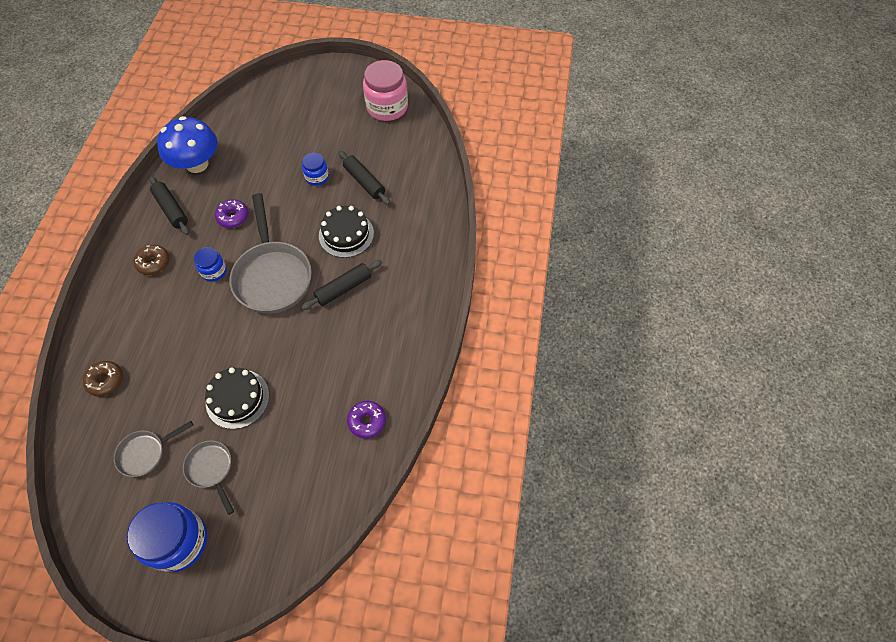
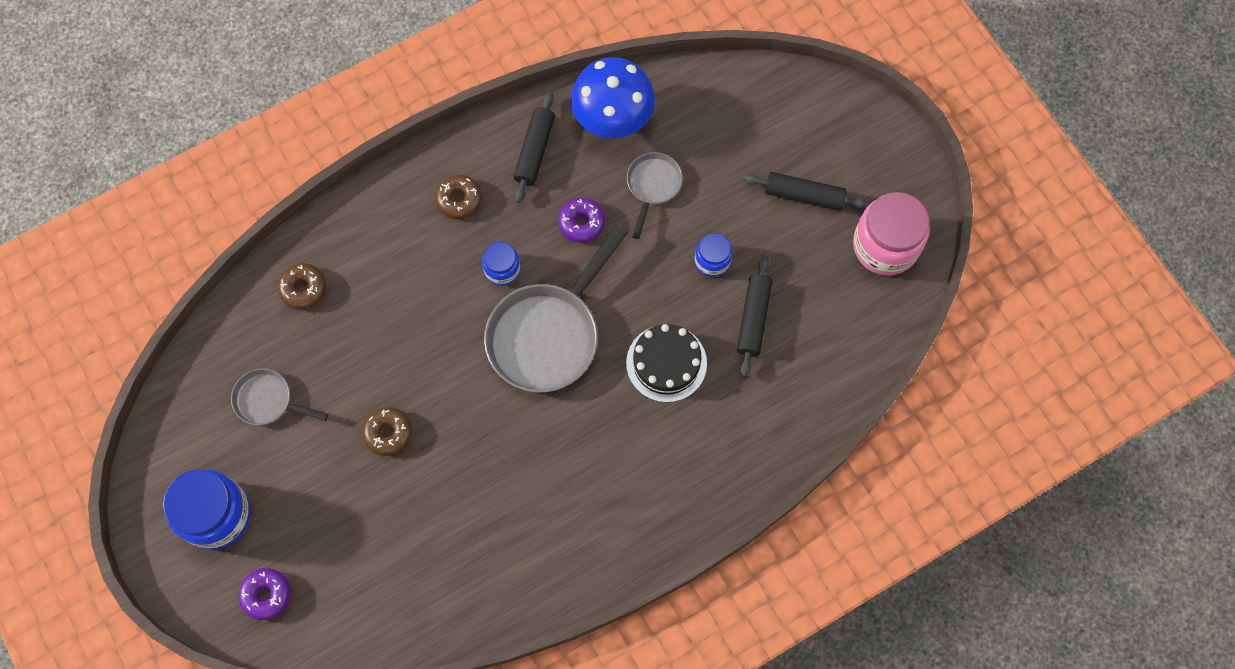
camera: 50 degrees right, 10 degrees up
grey pan [183,441,234,515] -> grey pan moved to [627,152,683,239]
black cake [205,367,269,429] -> brown donut [362,407,412,456]
black rolling pin [302,260,382,310] -> black rolling pin moved to [744,172,867,211]
purple donut [347,401,386,438] -> purple donut moved to [238,568,291,620]

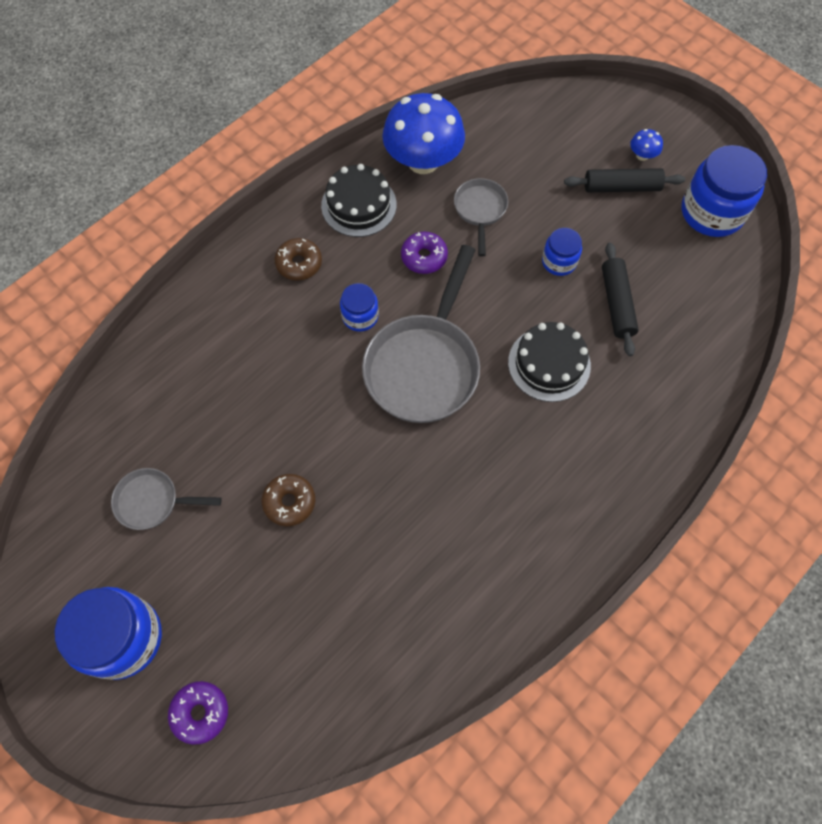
camera: 15 degrees left, 5 degrees down
brown donut [278,263,326,309] -> none
black rolling pin [514,91,555,203] -> black cake [321,164,397,237]
pink jar [853,192,930,276] -> blue jar [682,145,767,237]
none -> blue mushroom [630,129,663,161]

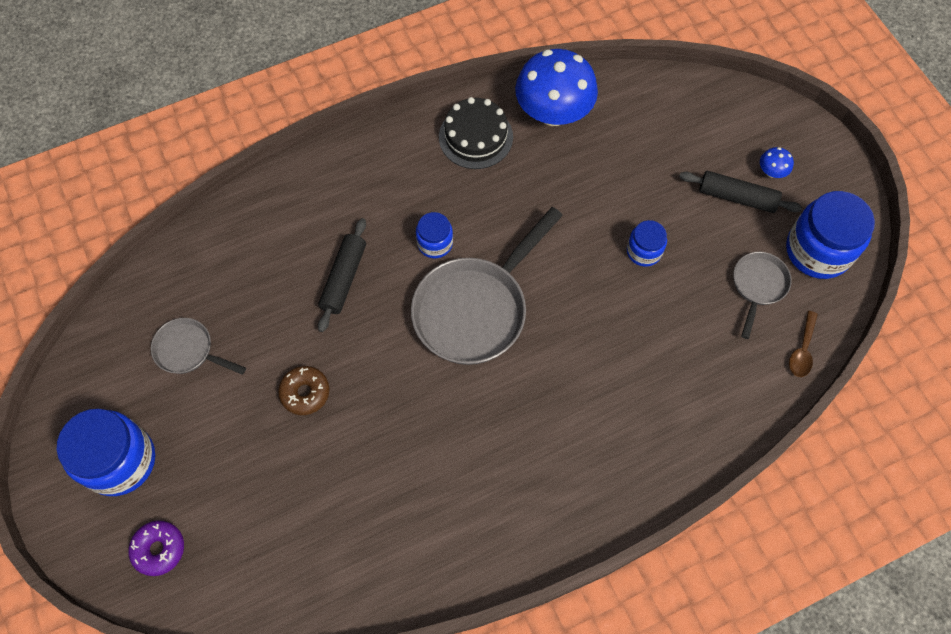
camera: 20 degrees right, 0 degrees up
brown donut [275,238,322,281] -> none
purple donut [401,232,448,274] -> none
grey pan [454,178,508,257] -> grey pan moved to [733,252,792,339]
black cake [508,322,591,402] -> none
black rolling pin [602,242,639,356] -> black rolling pin moved to [318,218,366,332]
none -> brown spoon [789,311,818,377]

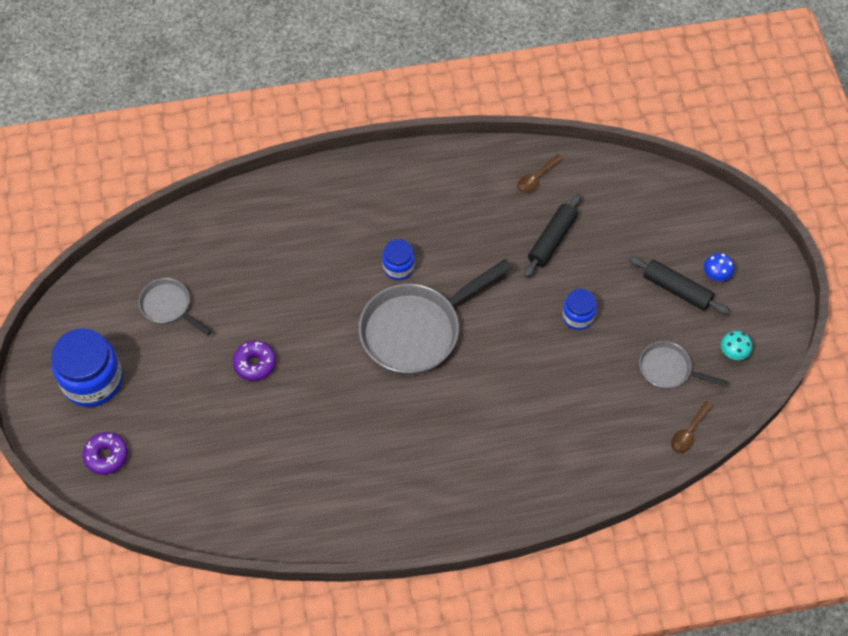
camera: 15 degrees right, 5 degrees down
brown donut [278,366,329,415] -> purple donut [233,341,276,381]
black rolling pin [318,218,366,332] -> black rolling pin moved to [524,194,581,278]
black cake [439,97,513,169] -> none
blue mushroom [515,49,598,126] -> brown spoon [517,154,563,193]
grey pan [733,252,792,339] -> grey pan turned 105 degrees counterclockwise [639,341,729,389]
blue jar [786,191,875,279] -> turquoise mushroom [721,331,752,360]

